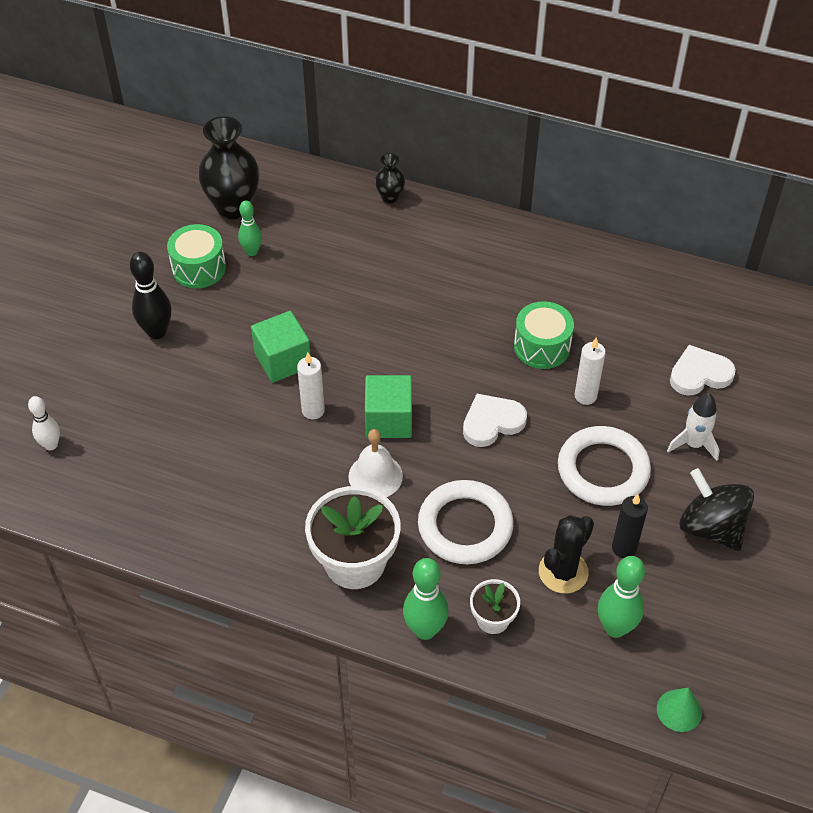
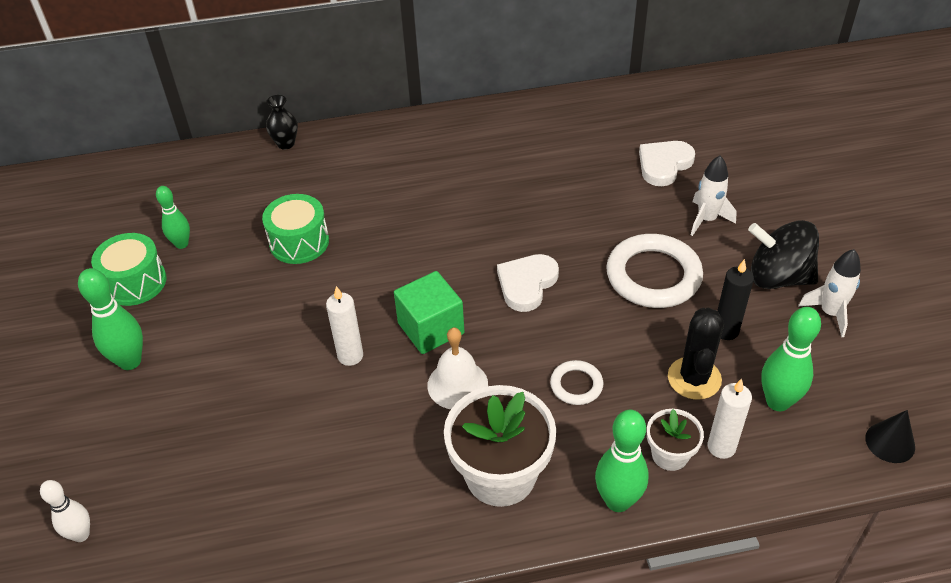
camera: 30 degrees left, 5 degrees down
black bowling pin [130,252,171,339] -> green bowling pin [78,268,143,370]
black vase [198,116,259,219] -> none
green cube [251,311,311,383] -> none
white ring [418,480,514,564] -> white ring [550,360,603,405], size x0.51
green drum [514,301,574,369] -> green drum moved to [262,194,329,264]
white candle [575,338,606,405] -> white candle moved to [707,378,752,459]
green cone [657,687,702,732] -> black cone [865,410,915,463]
none -> white rocket [798,249,861,337]

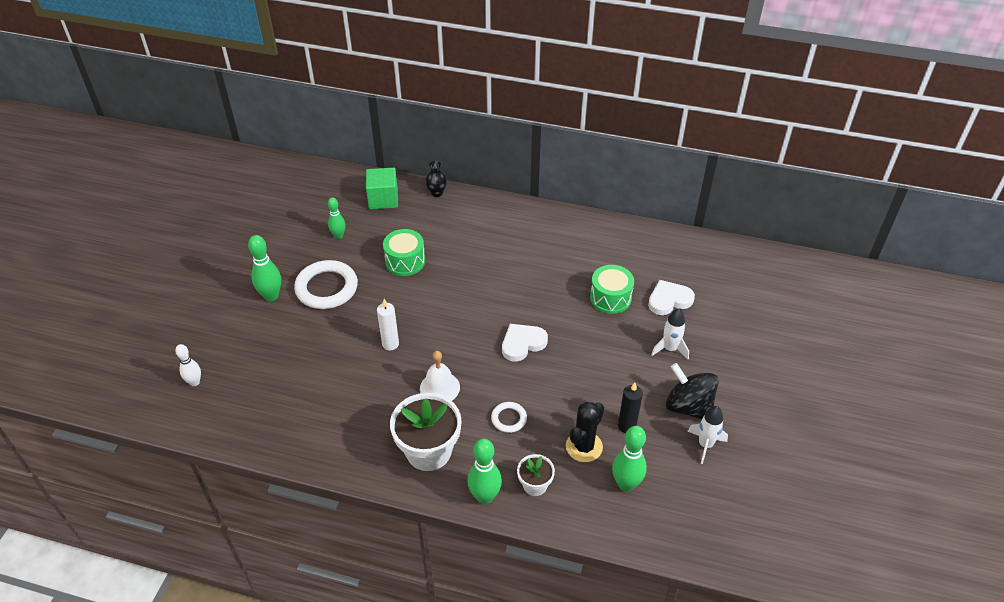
camera: 25 degrees right, 0 degrees up
green drum [91,233,167,306] -> green drum moved to [590,265,634,314]
green cube [394,271,464,354] -> green cube moved to [366,168,398,209]
white ring [606,234,703,308] -> white ring moved to [294,260,358,309]
white candle [707,378,752,459] -> none
black cone [865,410,915,463] -> none

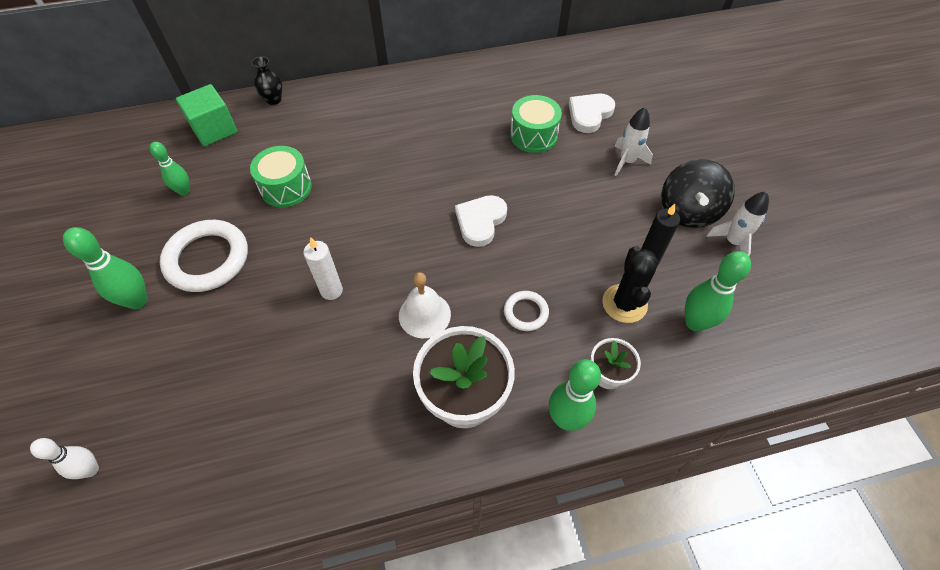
camera: 30 degrees left, 10 degrees up
black spinning top [666,363,719,420] -> black spinning top turned 90 degrees counterclockwise [661,159,735,228]

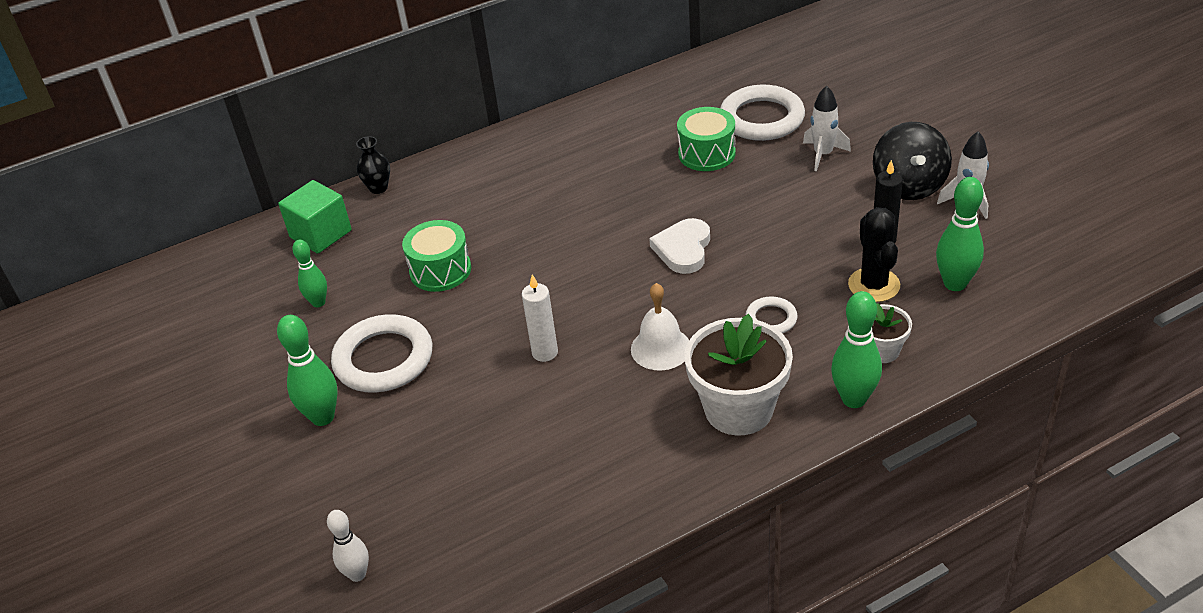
camera: 10 degrees left, 15 degrees down
white heart [569,93,615,133] -> white ring [720,85,805,141]

